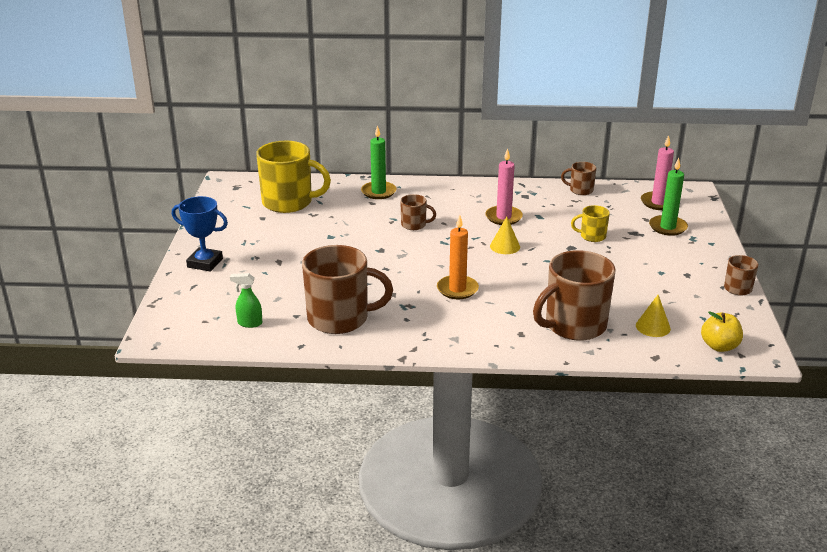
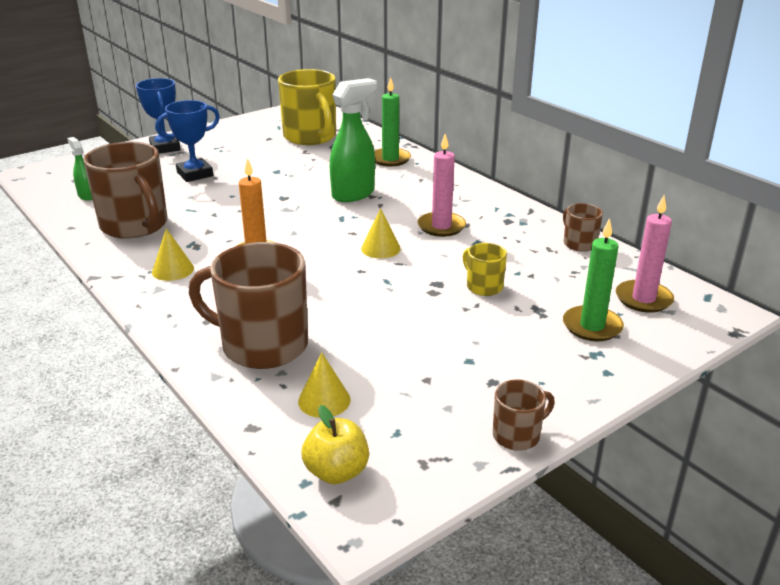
camera: 50 degrees right, 0 degrees up
brown mug [400,194,436,230] -> green spray bottle [330,78,377,202]
none -> yellow cone [152,228,194,281]
none -> blue trophy [155,100,220,182]

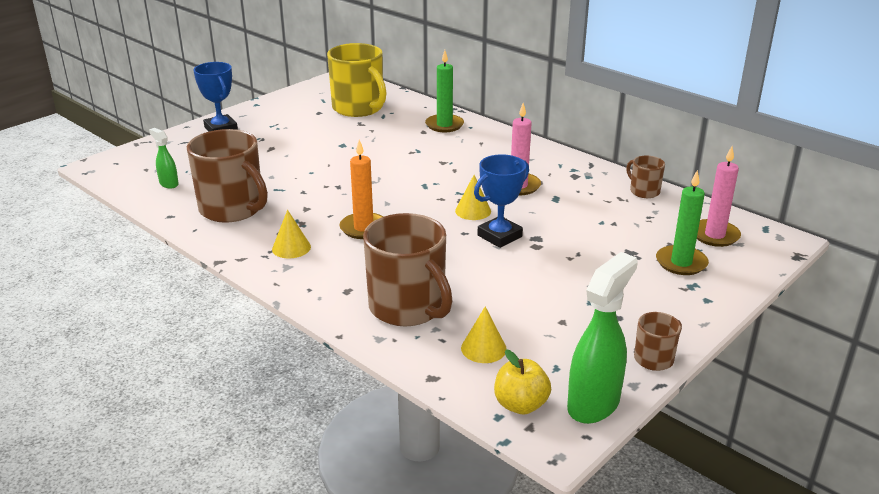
camera: 10 degrees left, 0 degrees up
blue trophy [155,100,220,182] -> blue trophy moved to [474,154,529,248]
brown mug [189,242,308,369] -> brown mug turned 135 degrees counterclockwise [363,213,453,326]
green spray bottle [330,78,377,202] -> green spray bottle moved to [567,252,638,424]
yellow mug [463,243,507,296] -> none

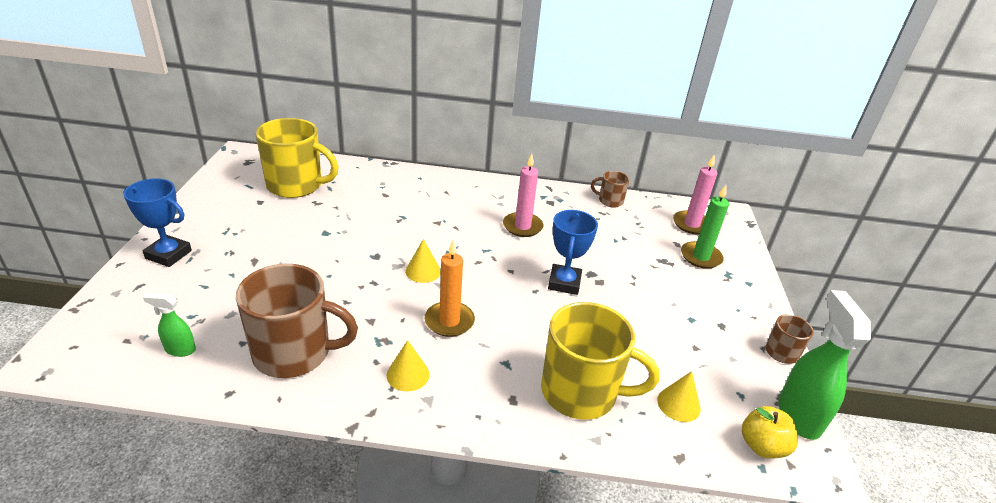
camera: 40 degrees left, 5 degrees up
brown mug [363,213,453,326] -> yellow mug [541,302,659,420]
green candle [425,50,464,132] -> none
yellow cone [455,175,491,220] -> yellow cone moved to [405,239,441,283]

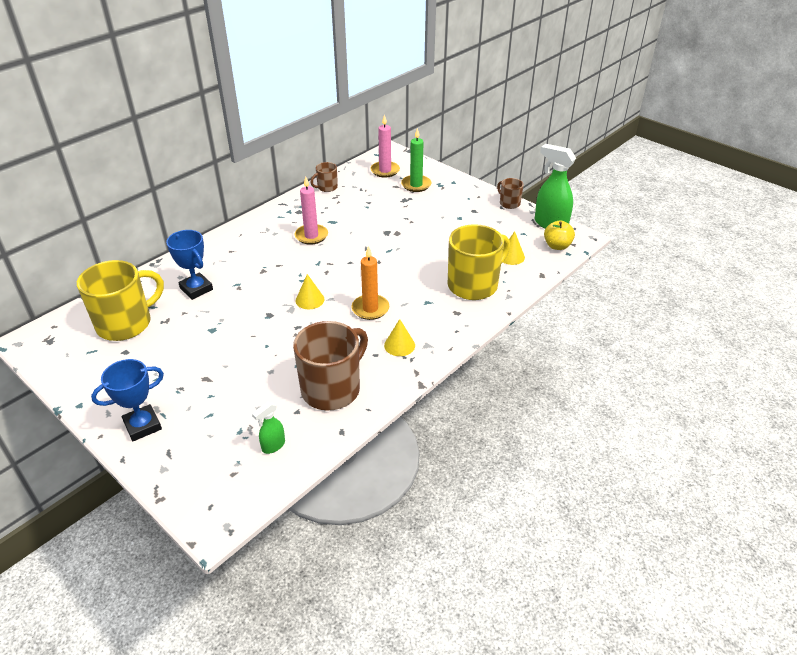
camera: 50 degrees left, 5 degrees up
blue trophy [548,210,598,295] -> blue trophy moved to [166,230,213,300]

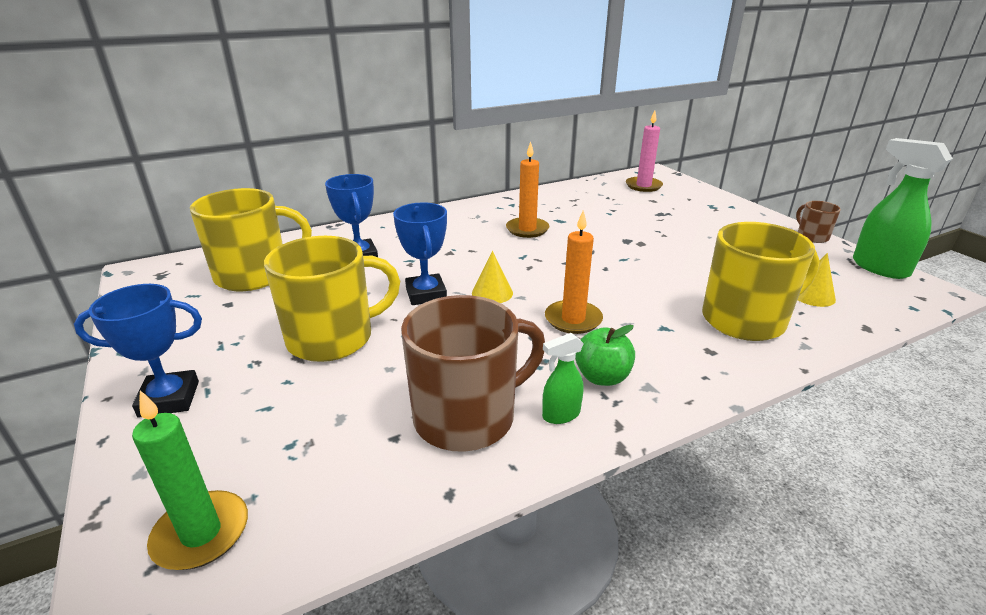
camera: 20 degrees right, 10 degrees down
green spray bottle [252,402,285,454] -> green spray bottle moved to [542,333,584,424]
pink candle [295,176,328,245] -> orange candle [506,141,549,238]
brown mug [310,162,338,192] -> none
yellow cone [384,319,415,356] -> green apple [575,325,635,386]
green candle [401,128,431,192] -> green candle moved to [132,390,248,570]
yellow apple [544,221,575,250] -> none
none -> yellow mug [264,236,400,362]
none -> blue trophy [393,202,447,305]

